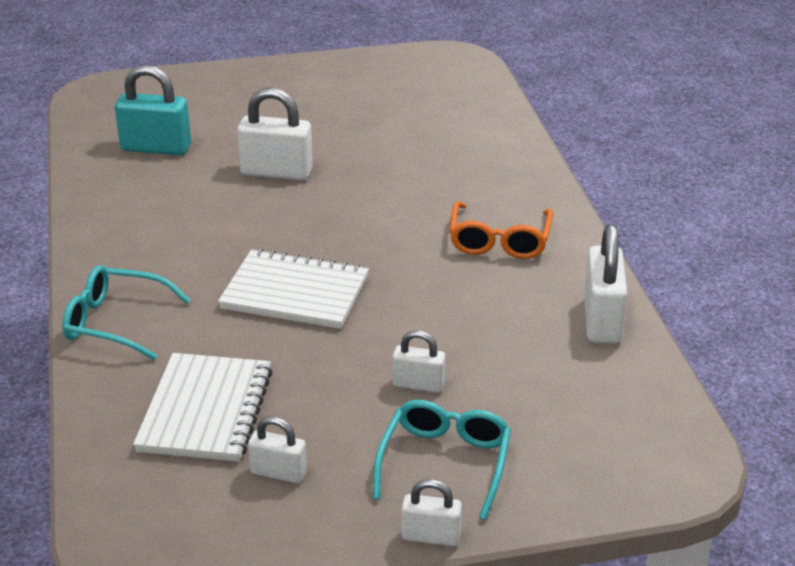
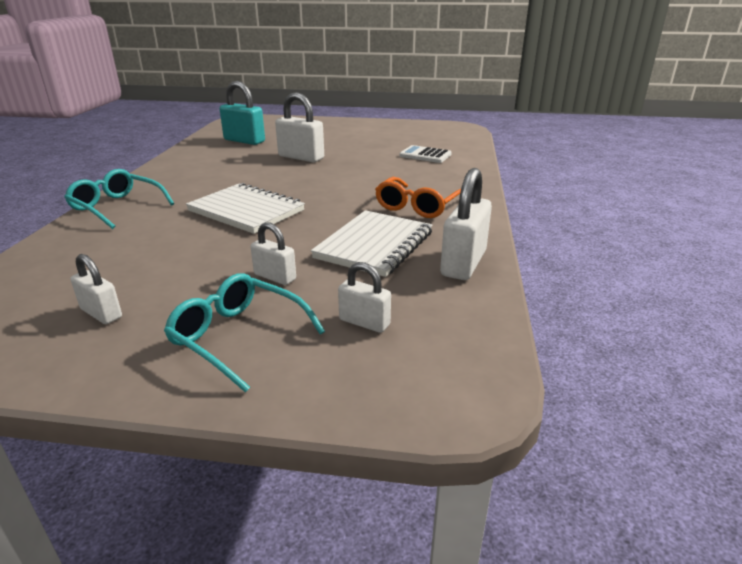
camera: 20 degrees right, 5 degrees down
white notebook [133,353,273,462] -> white notebook moved to [311,210,432,277]
turquoise glasses [373,400,511,520] -> turquoise glasses turned 90 degrees counterclockwise [164,273,325,393]
white padlock [401,479,462,546] -> white padlock moved to [338,262,391,333]
none -> white calculator [399,145,452,163]

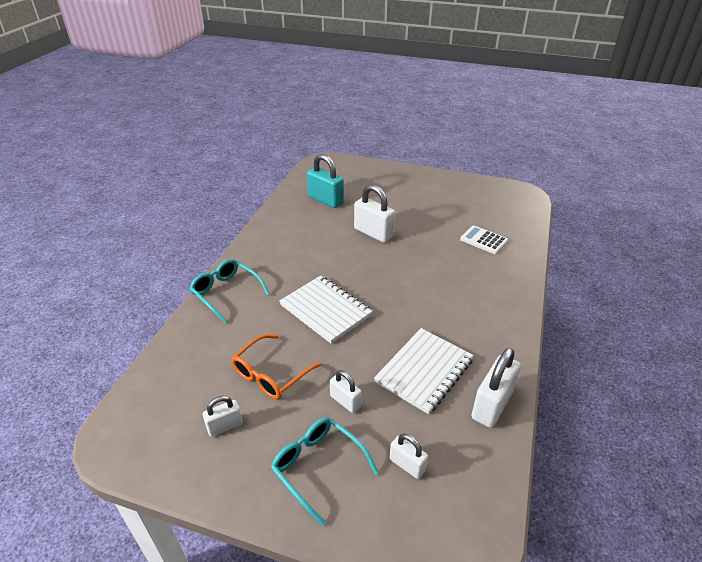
camera: 10 degrees right, 10 degrees up
white padlock [70,254,122,324] -> white padlock turned 75 degrees counterclockwise [203,396,243,437]
orange glasses [375,177,461,218] -> orange glasses moved to [231,334,322,399]

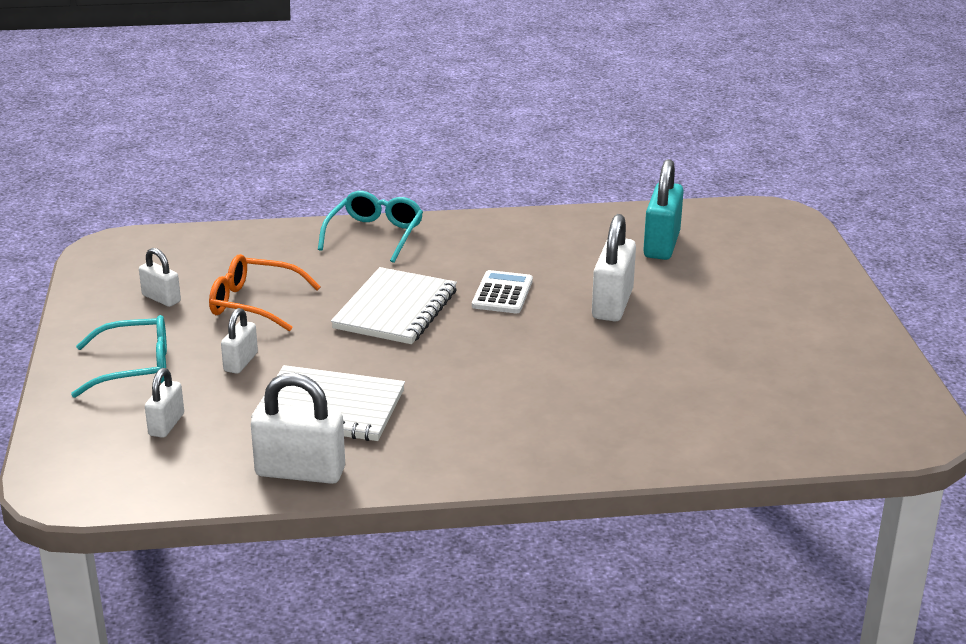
camera: 65 degrees right, 10 degrees down
turquoise glasses [271,417,378,526] -> turquoise glasses turned 60 degrees clockwise [71,315,167,398]
white calculator [460,225,508,254] -> white calculator moved to [472,270,533,313]

